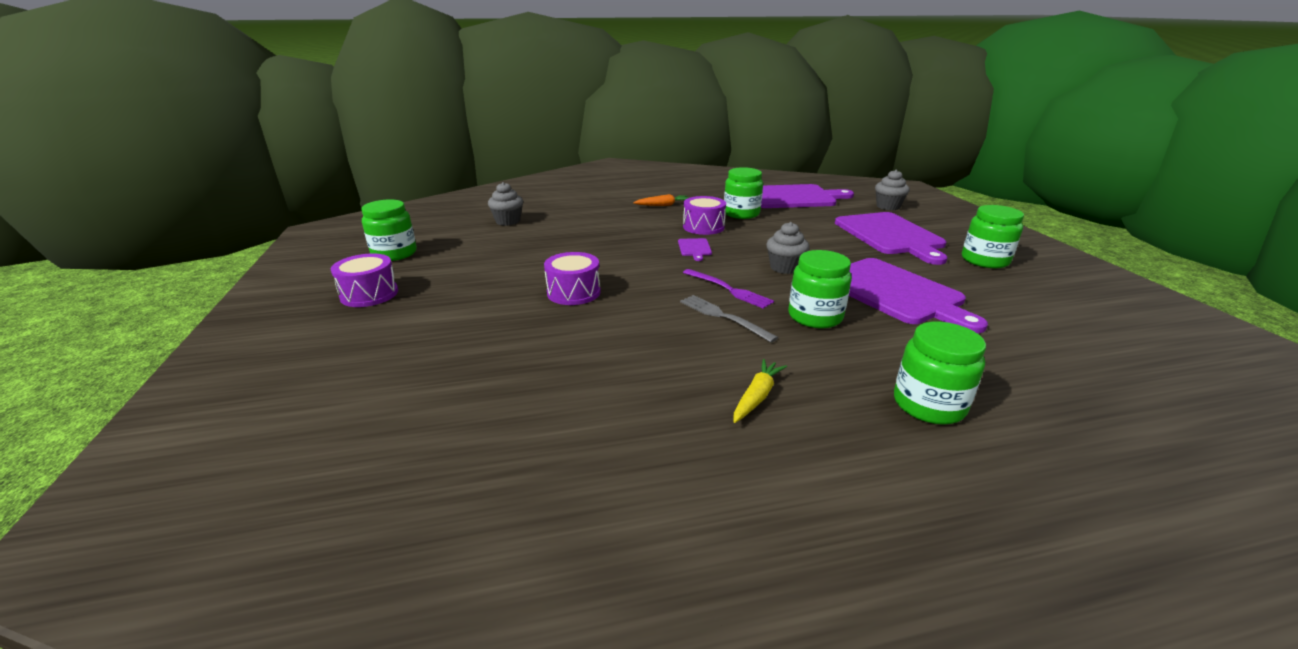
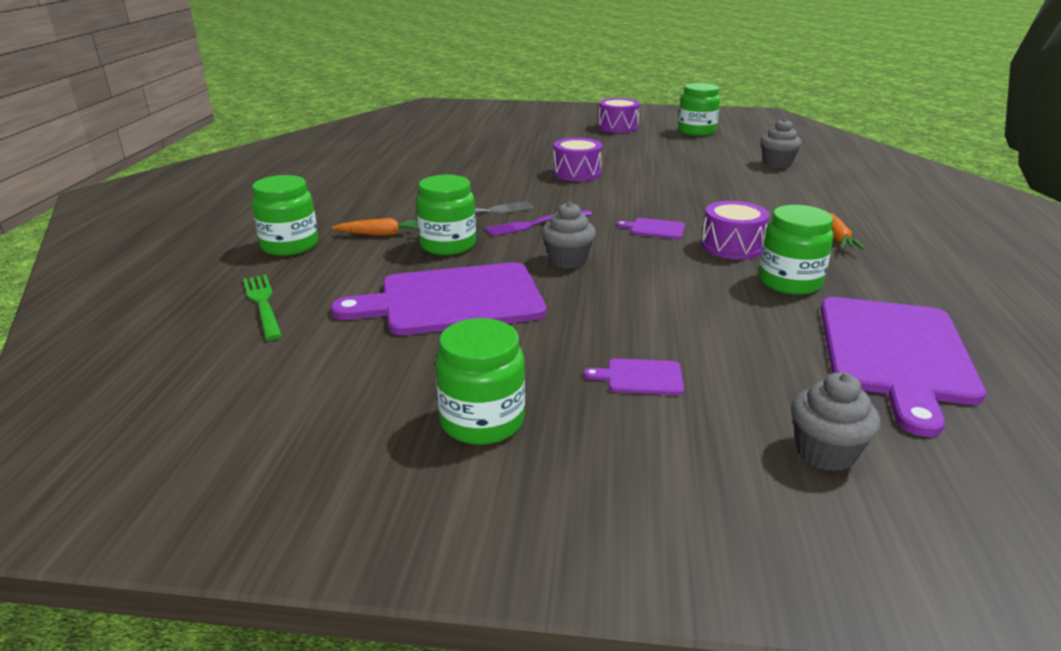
camera: 110 degrees right, 0 degrees up
yellow carrot [733,359,787,423] -> none
purple cutting board [835,212,947,265] -> purple cutting board [584,358,684,395], size x0.40
none -> green fork [243,275,282,340]
none -> orange carrot [332,218,418,236]

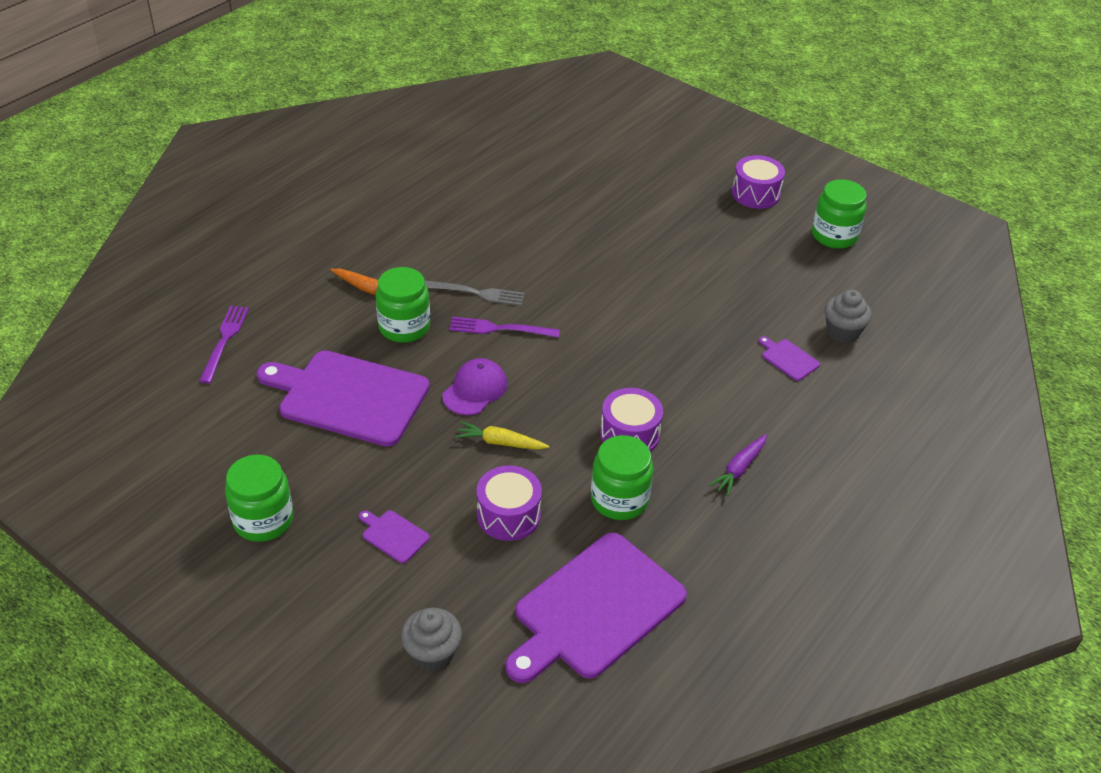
camera: 30 degrees right, 15 degrees up
green fork [243,275,282,340] -> purple fork [199,306,249,383]
green jar [251,175,318,256] -> none
grey cupcake [541,202,596,269] -> purple cap [442,358,507,415]
purple drum [553,138,602,181] -> purple drum moved to [477,465,542,541]
purple cutting board [616,218,685,239] -> purple cutting board moved to [758,336,820,381]
orange carrot [830,213,865,250] -> purple carrot [709,434,767,496]
none -> yellow carrot [455,421,549,450]

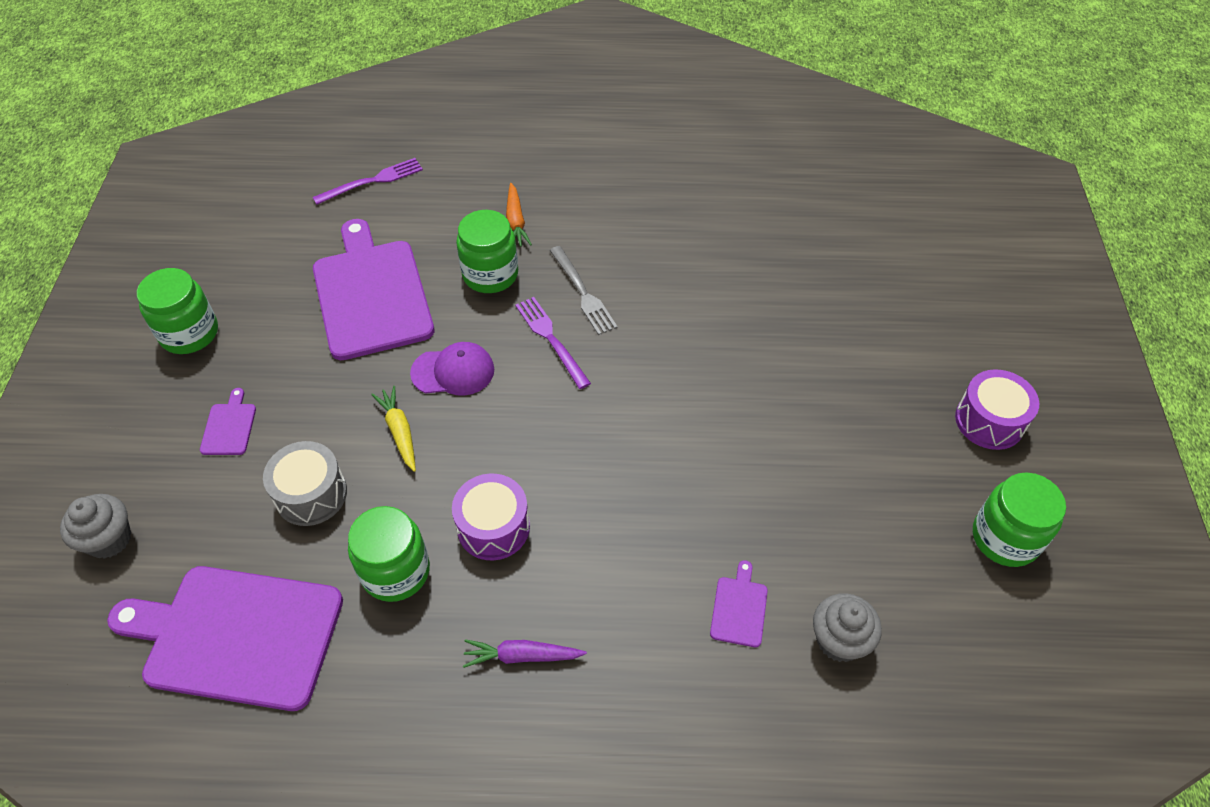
camera: 55 degrees right, 10 degrees up
purple drum [477,465,542,541] -> grey drum [263,441,347,526]

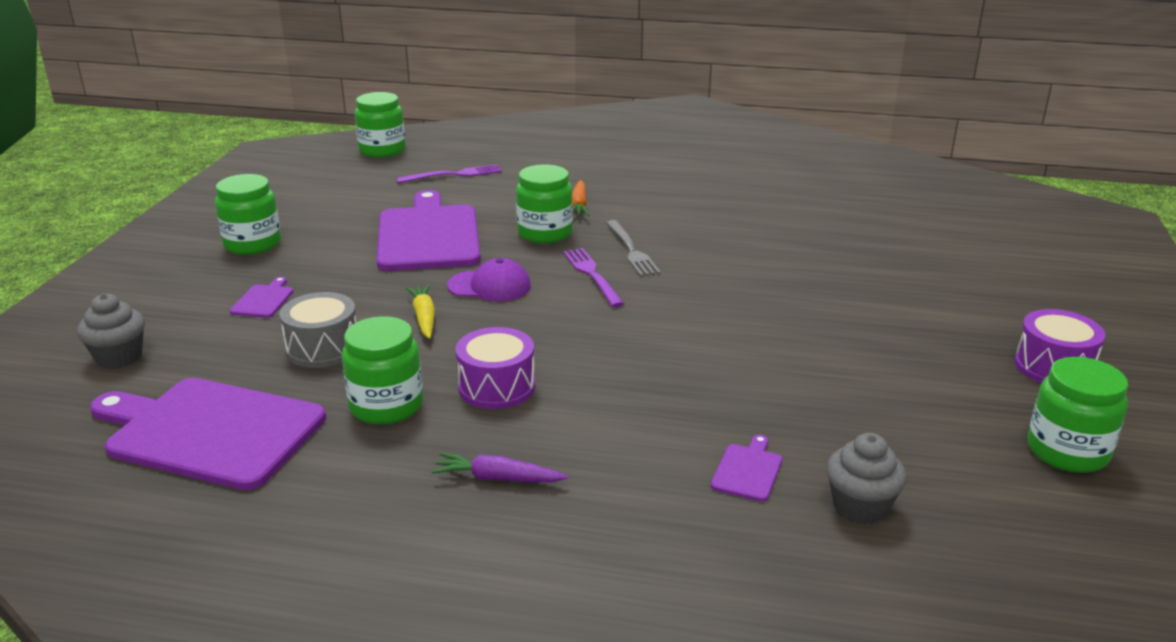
camera: 10 degrees right, 25 degrees down
none -> green jar [355,92,405,158]

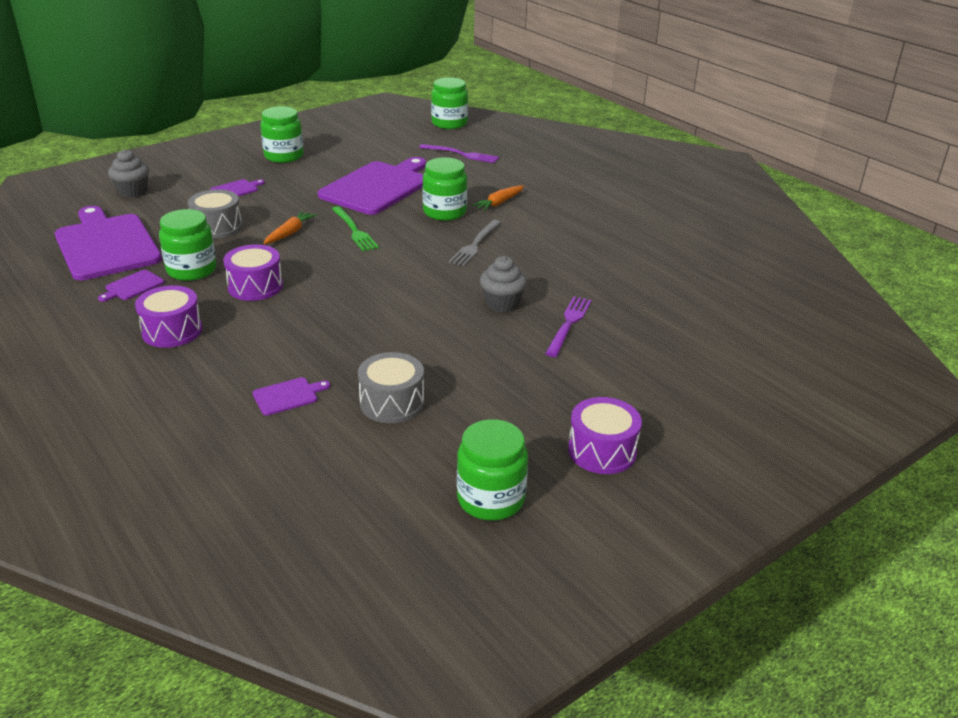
camera: 40 degrees right, 5 degrees up
yellow carrot [405,285,435,339] -> orange carrot [263,211,317,244]
purple carrot [432,453,568,482] -> purple drum [135,285,202,348]
purple cap [447,258,531,302] -> green fork [332,206,379,251]
purple fork [563,248,624,307] -> purple fork moved to [545,297,592,357]
grey cupcake [826,433,907,525] -> grey cupcake moved to [480,256,527,313]
none -> purple cutting board [98,270,164,302]
none -> grey drum [358,352,424,423]

